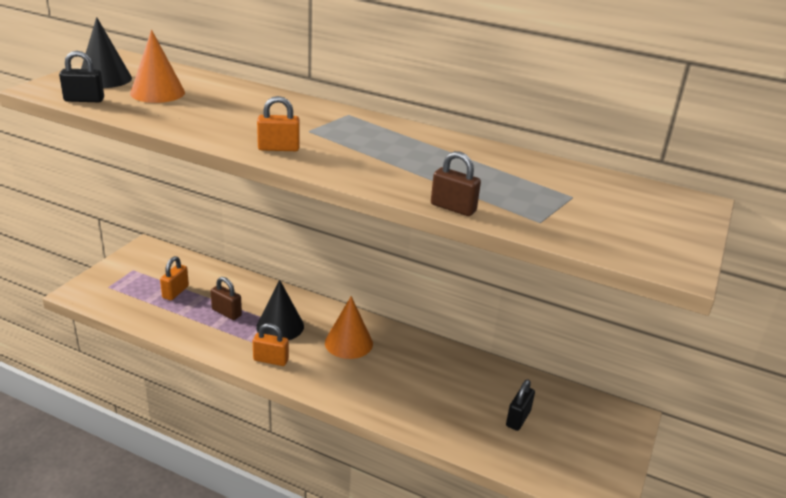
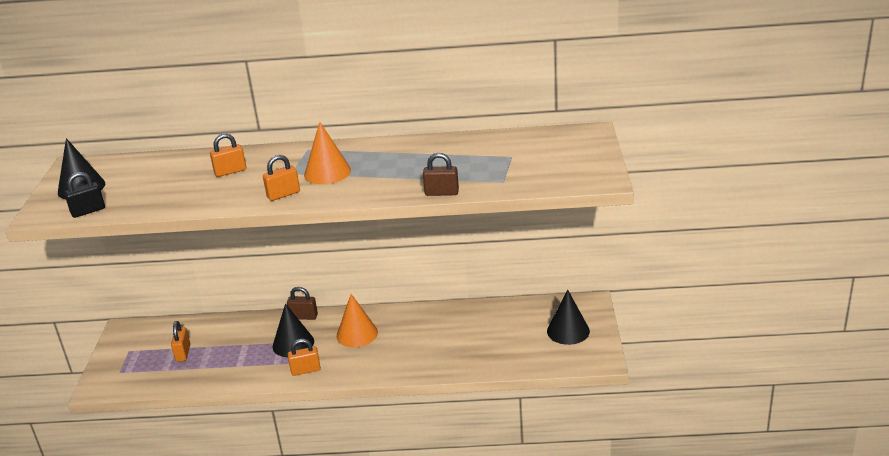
camera: 20 degrees left, 0 degrees up
orange cone [130,30,185,103] -> orange cone moved to [304,122,351,184]
brown padlock [211,277,242,320] -> brown padlock moved to [287,287,318,320]
black padlock [506,379,535,431] -> none
none -> orange padlock [210,133,246,177]
none -> black cone [547,290,590,345]

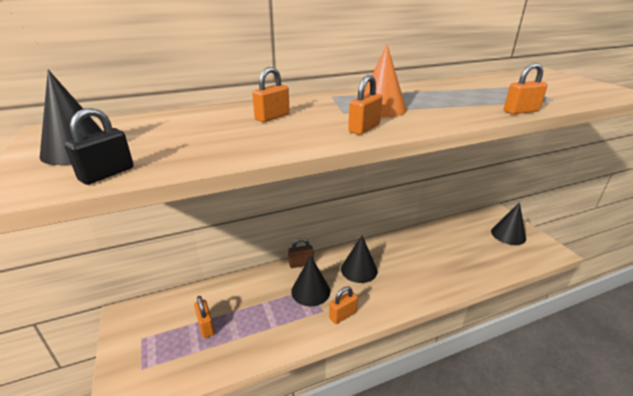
camera: 25 degrees left, 0 degrees up
orange cone [337,294,378,347] -> black cone [341,236,378,283]
brown padlock [423,153,459,196] -> orange padlock [504,63,548,114]

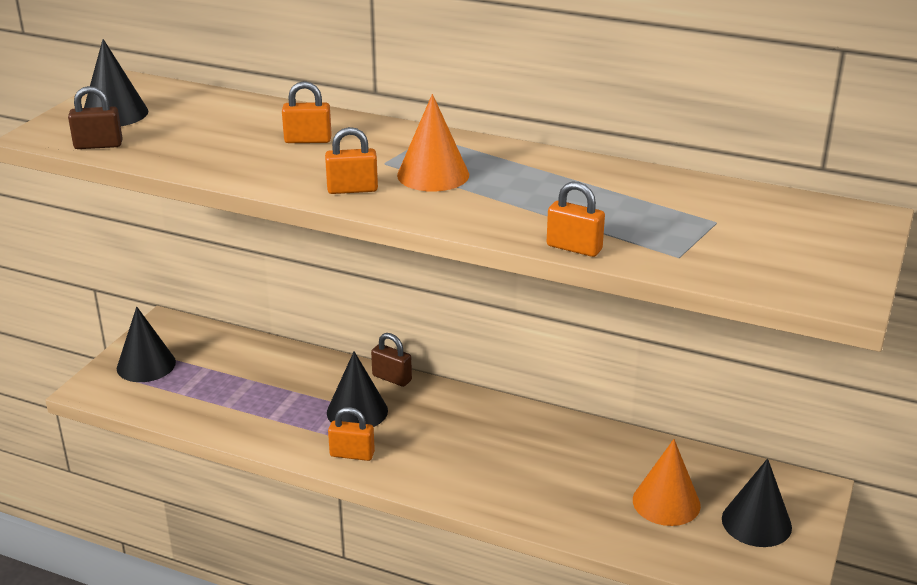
camera: 45 degrees right, 0 degrees up
black padlock [64,108,134,185] -> brown padlock [68,86,123,149]
orange padlock [194,296,215,338] -> none
black cone [341,236,378,283] -> black cone moved to [117,307,176,382]
none -> orange cone [633,439,701,526]

